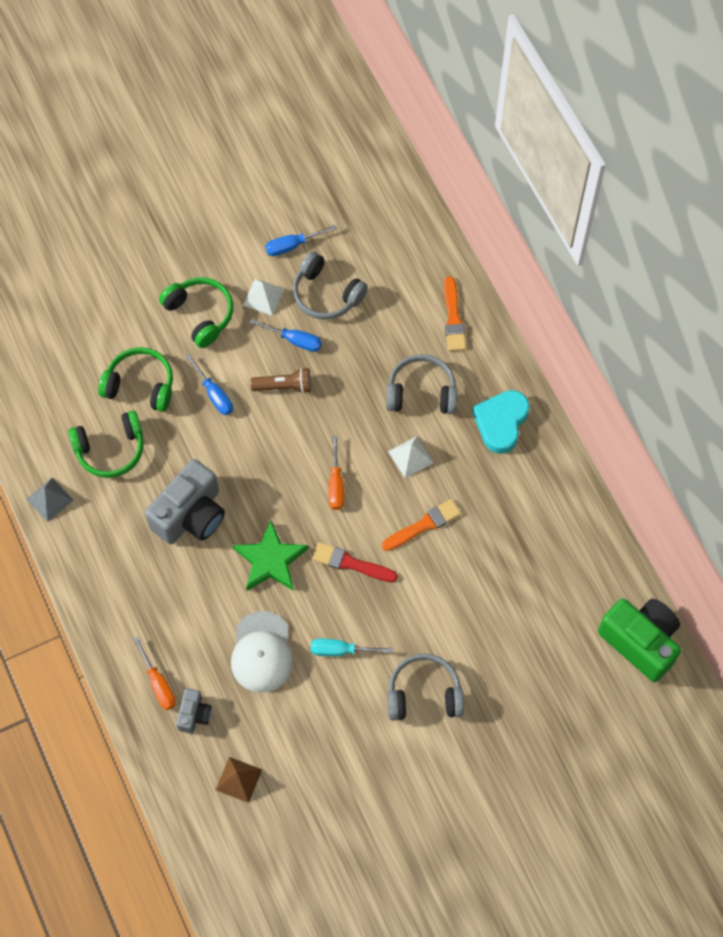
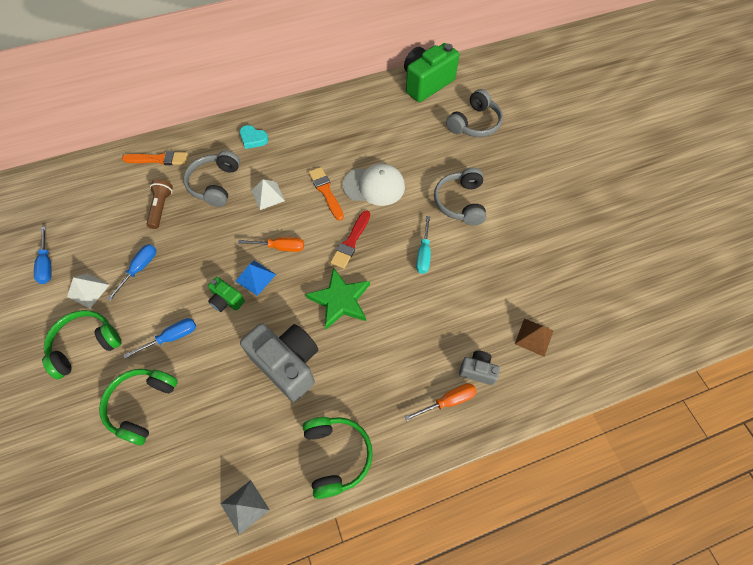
camera: 85 degrees left, 5 degrees down
green headphones [68,410,143,478] -> green headphones moved to [303,417,373,499]
white cap [231,611,293,693] -> white cap moved to [343,164,405,206]
brown flashlight [250,368,311,394] -> brown flashlight moved to [147,179,173,229]
grey headphones [293,251,368,320] -> grey headphones moved to [446,89,503,137]
turquoise heart [472,390,530,454] -> turquoise heart [240,125,268,149], size x0.61
none -> green camera [208,277,245,312]
none -> blue pyramid [235,261,276,296]

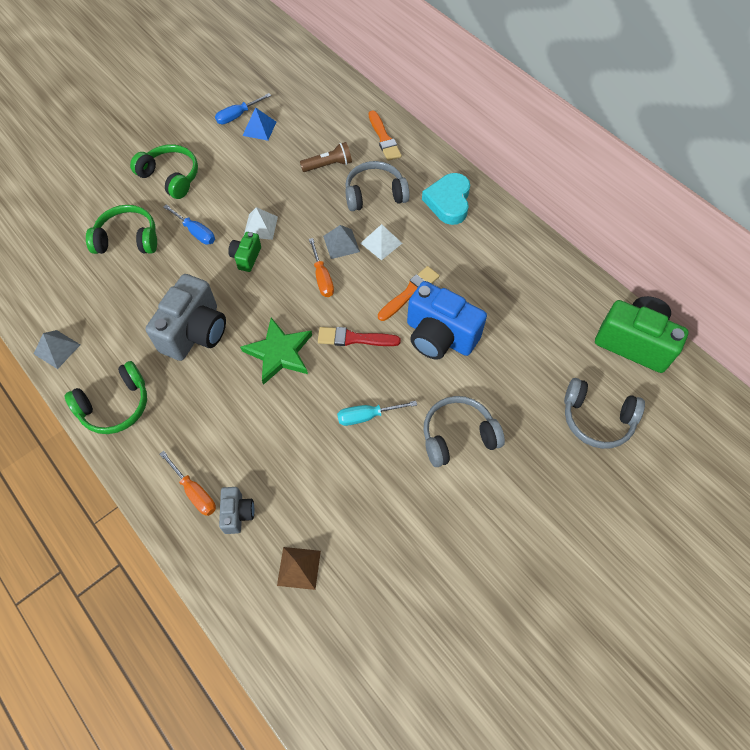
camera: 70 degrees right, 0 degrees up
white pyramid [67,274,109,308] -> white pyramid moved to [244,207,278,240]
blue screwdriver [107,244,156,301] -> none
blue pyramid [235,261,276,296] -> blue pyramid moved to [242,107,276,141]
turquoise heart [240,125,268,149] -> turquoise heart [422,173,470,225], size x1.64
white cap [343,164,405,206] -> blue camera [407,281,487,360]
none -> grey pyramid [323,225,360,259]

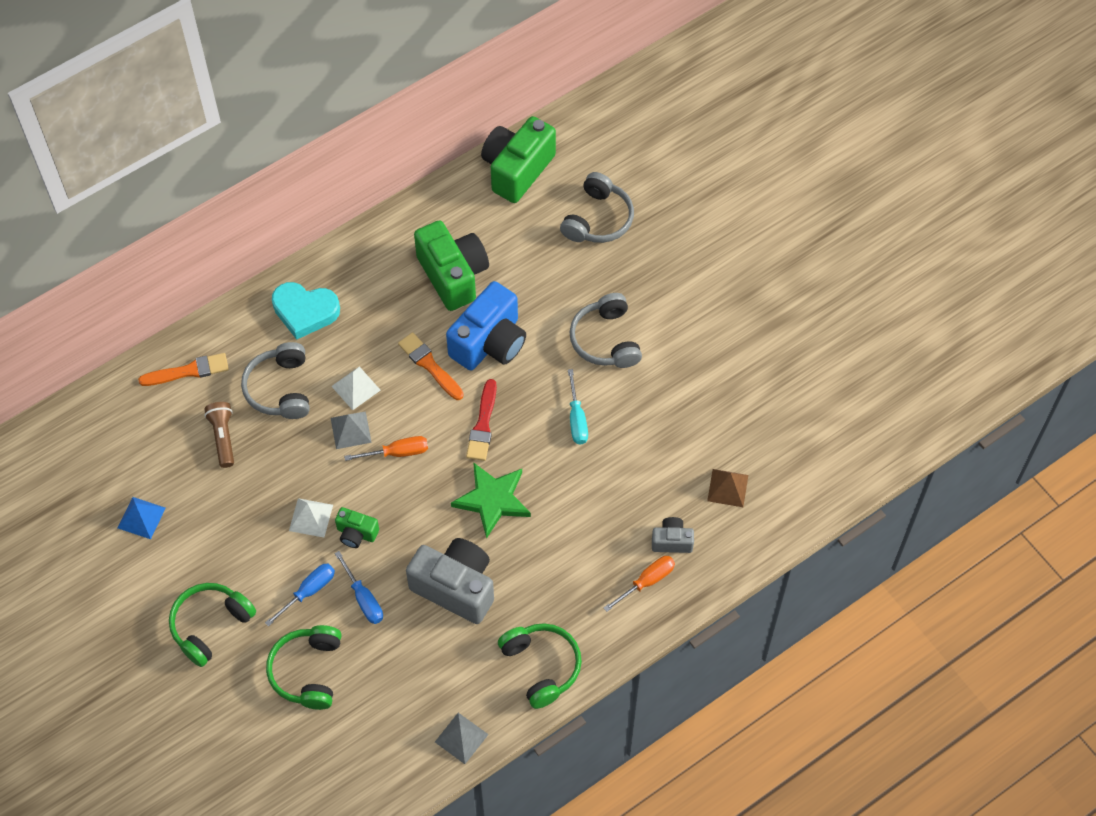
camera: 85 degrees left, 0 degrees up
blue screwdriver [215,93,271,124] -> blue screwdriver moved to [334,551,383,624]
none -> green camera [414,220,489,311]

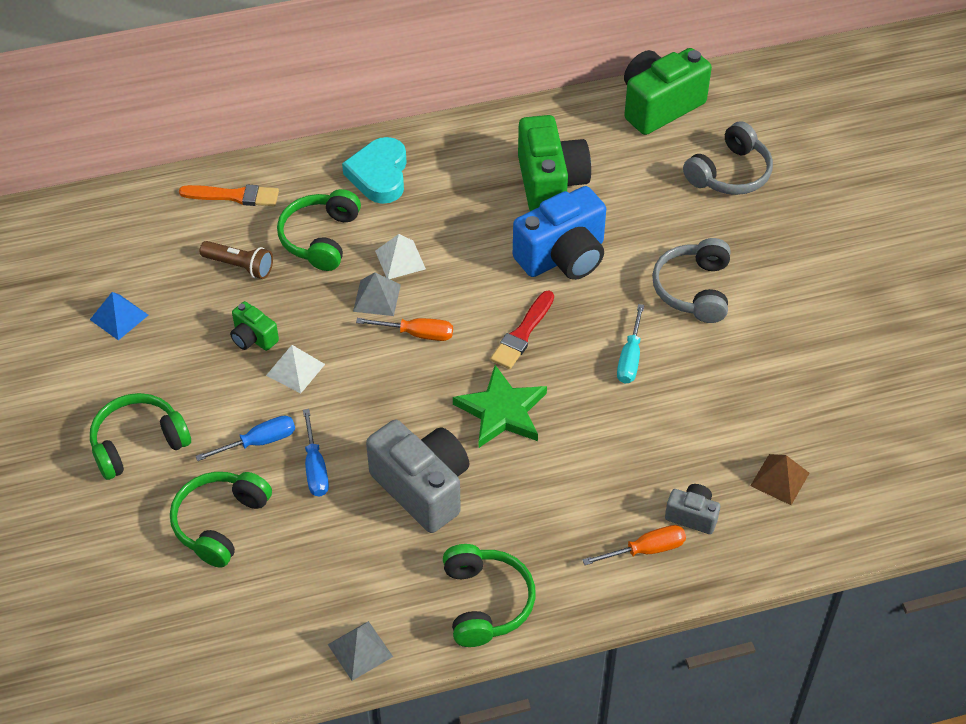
camera: 20 degrees right, 10 degrees down
brown flashlight [204,402,234,468] -> brown flashlight turned 105 degrees clockwise [200,241,273,279]
grey headphones [241,342,310,419] -> green headphones [277,189,361,271]
turquoise heart [272,282,340,340] -> turquoise heart turned 60 degrees clockwise [342,137,407,204]
green camera [335,507,379,548] -> green camera moved to [230,301,279,351]
orange brush [398,332,464,400] -> none

